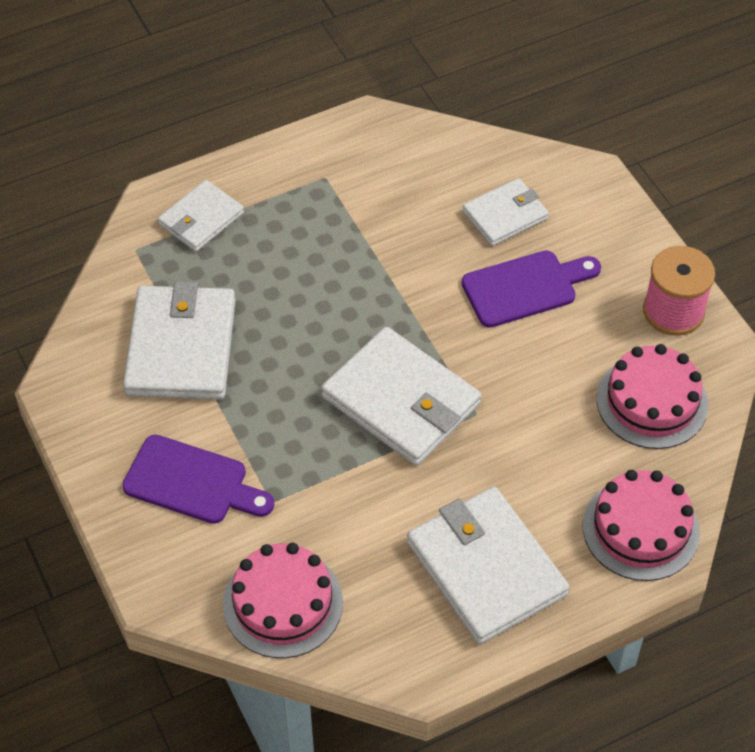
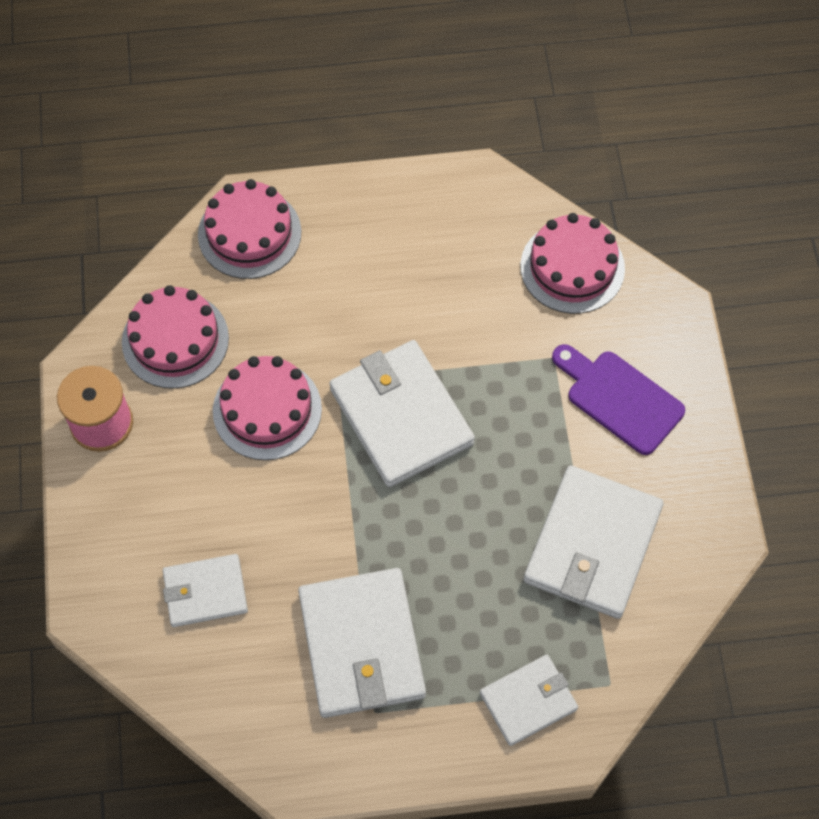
camera: 160 degrees left, 10 degrees up
white wallet [407,487,570,644] -> white wallet moved to [298,568,426,718]
purple cutting board [462,250,601,328] -> none
none -> pink cake [213,356,322,460]

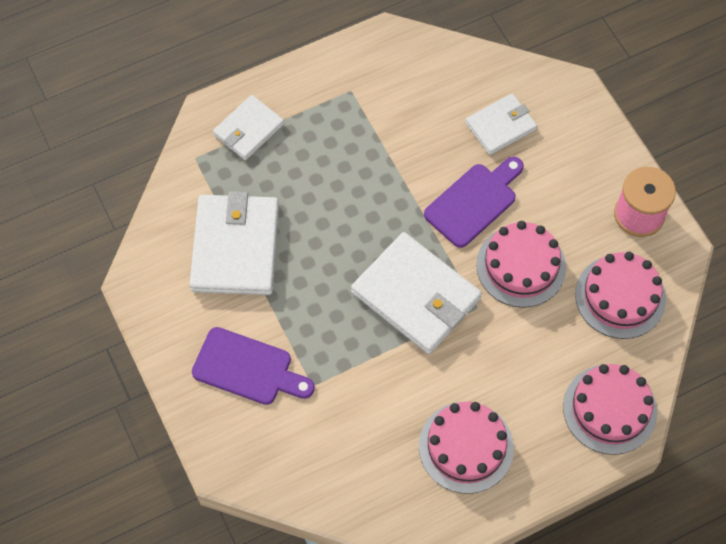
camera: 160 degrees right, 0 degrees up
white wallet [298,568,426,718] -> none
pink cake [520,213,625,314] -> pink cake moved to [419,402,514,494]
none -> purple cutting board [424,156,524,248]

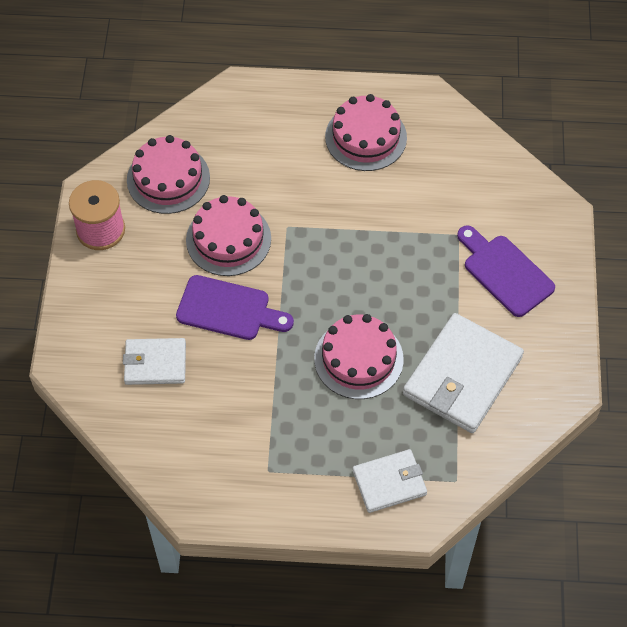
camera: 150 degrees left, 5 degrees down
white wallet [351,232,482,354] -> none
purple cutting board [424,156,524,248] -> purple cutting board turned 150 degrees counterclockwise [176,275,294,340]
pink cake [563,364,657,455] -> pink cake moved to [314,314,404,399]

